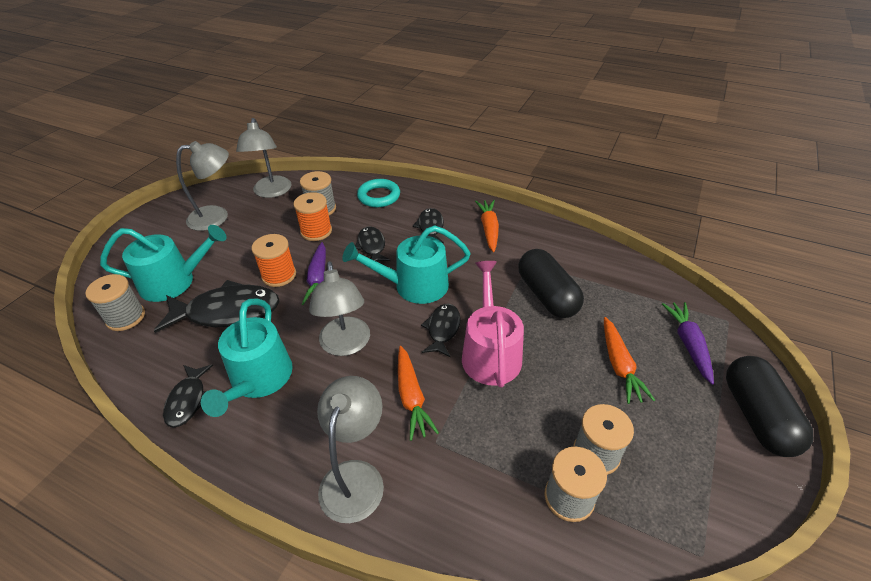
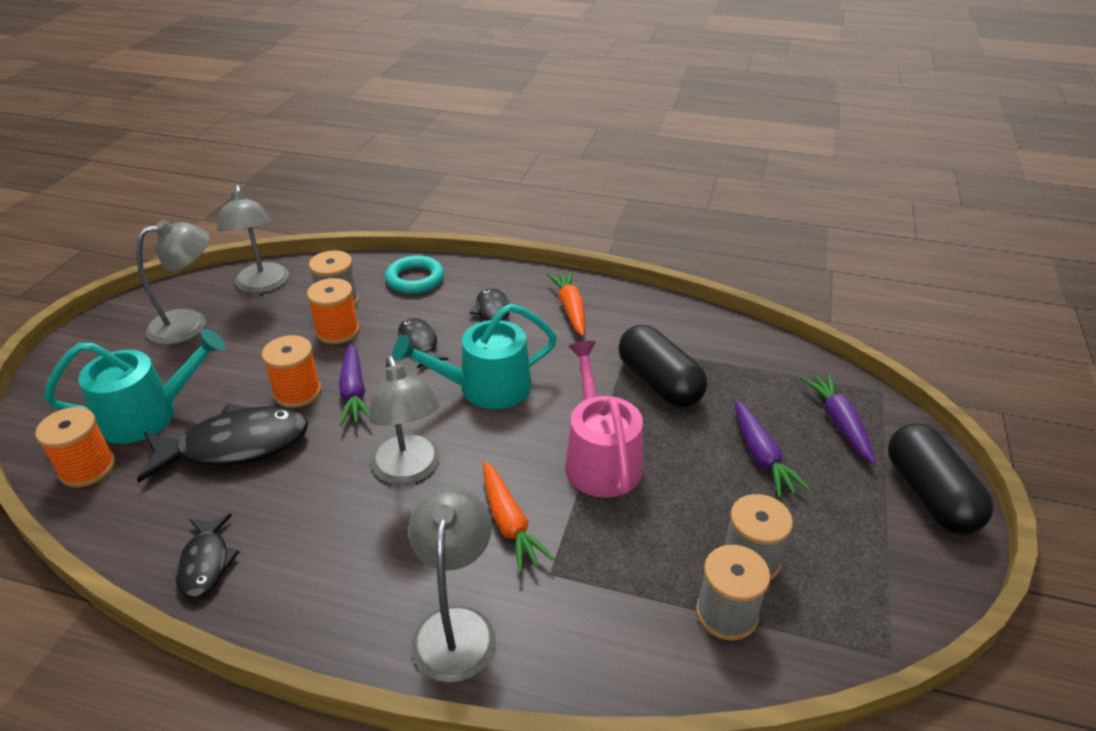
camera: 10 degrees left, 5 degrees down
grey spool [85,274,145,331] -> orange spool [35,407,115,487]
turquoise watering can [201,299,293,417] -> none
black fish [421,304,461,357] -> none
orange carrot [604,317,655,404] -> purple carrot [734,400,811,498]

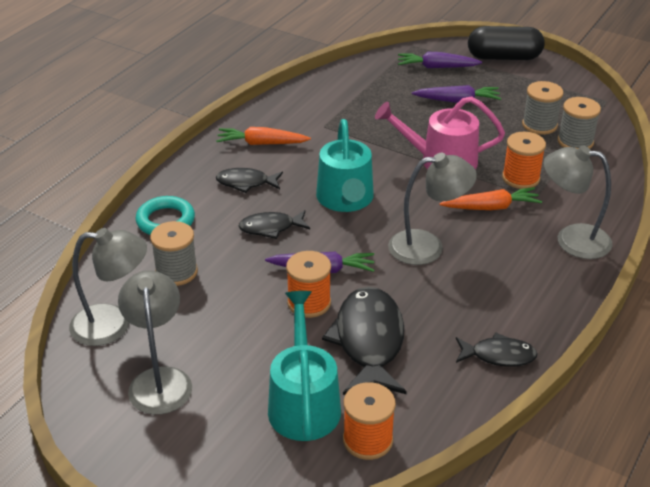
camera: 75 degrees left, 0 degrees up
orange spool [307,278,359,344] -> orange spool moved to [502,132,546,189]
black capsule [618,325,707,407] -> none

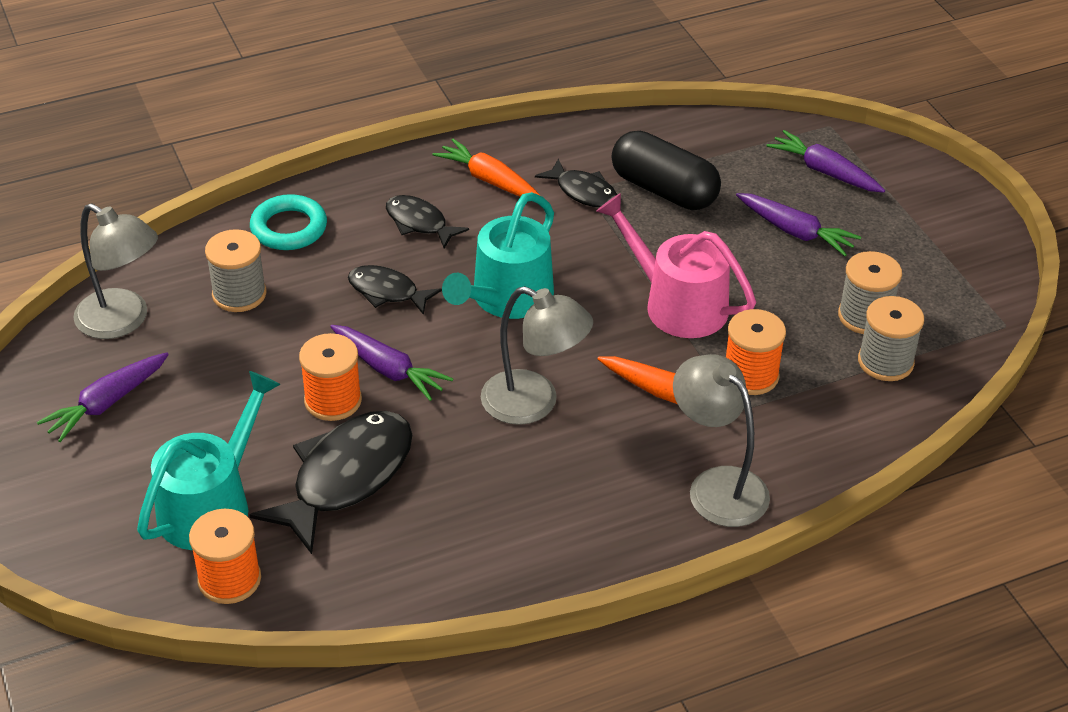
camera: 35 degrees right, 5 degrees up
grey lamp [118,270,192,415] -> purple carrot [37,352,169,442]
black fish [456,332,538,367] -> black fish moved to [535,159,617,208]
black capsule [468,26,545,60] -> black capsule moved to [611,131,721,210]

